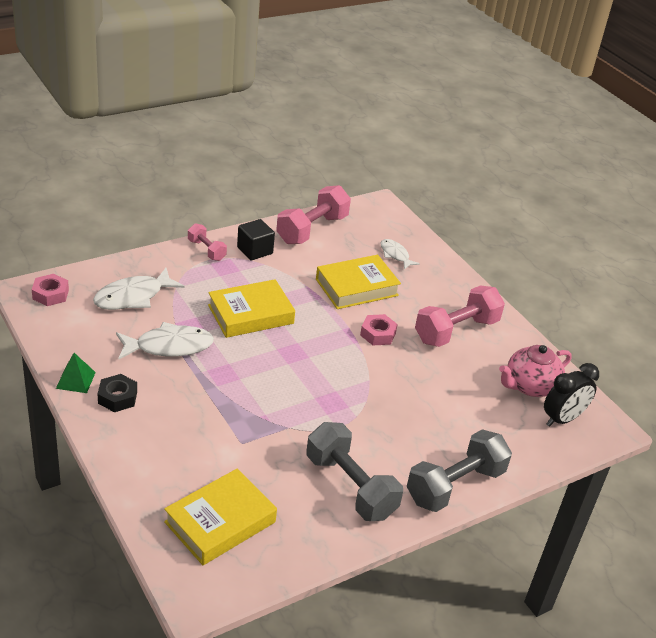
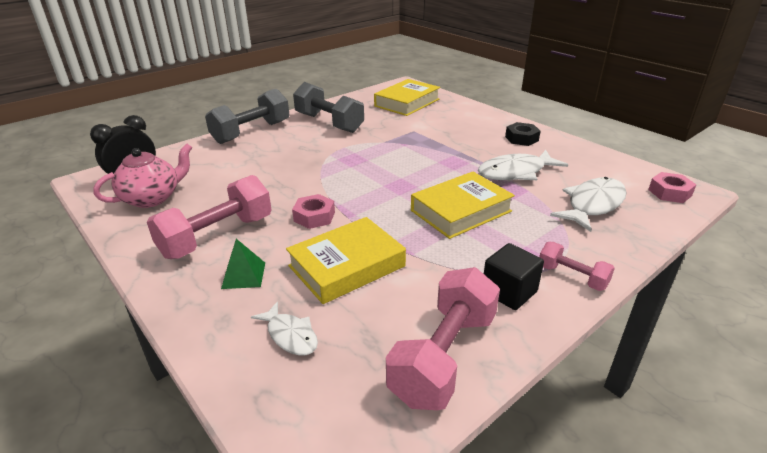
camera: 175 degrees right, 5 degrees down
green pyramid [56,353,96,393] -> green pyramid moved to [221,239,265,289]

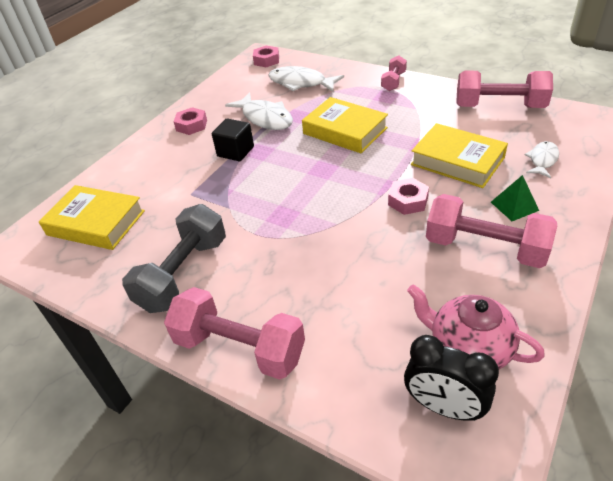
camera: 105 degrees left, 10 degrees up
grey dumbbell [205,89,290,144] -> pink dumbbell [164,287,305,380]
black cube [484,243,544,310] -> black cube moved to [212,118,254,161]
black nut [505,122,541,146] -> pink nut [174,107,207,135]

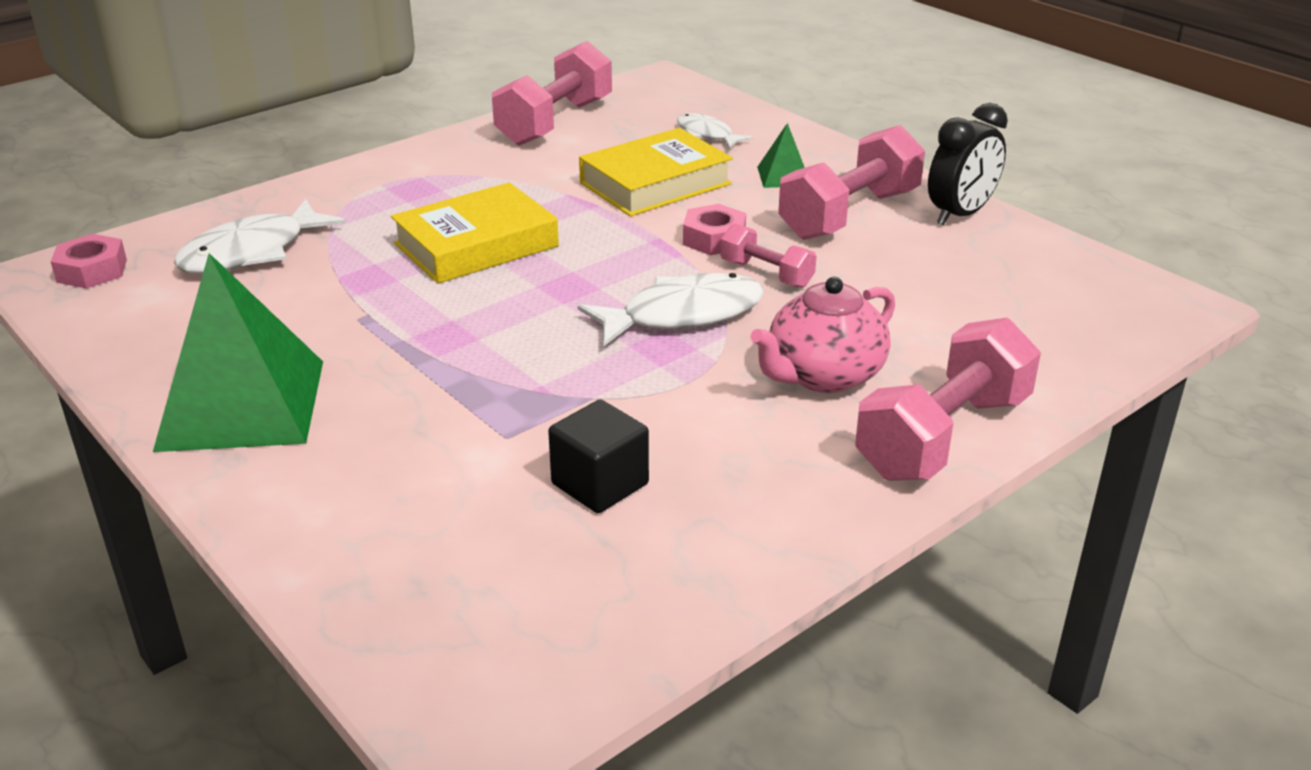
camera: 75 degrees left, 10 degrees down
yellow book [39,185,145,250] -> none
grey dumbbell [122,204,226,313] -> none
pink nut [174,107,207,135] -> green pyramid [153,253,323,452]
black cube [212,118,254,161] -> black cube moved to [548,400,649,513]
white fish [225,92,293,130] -> white fish moved to [578,273,764,346]
pink dumbbell [381,55,407,91] -> pink dumbbell moved to [721,223,817,288]
black clock [404,335,499,421] -> black clock moved to [928,103,1008,225]
pink teapot [407,284,545,369] -> pink teapot moved to [750,277,895,393]

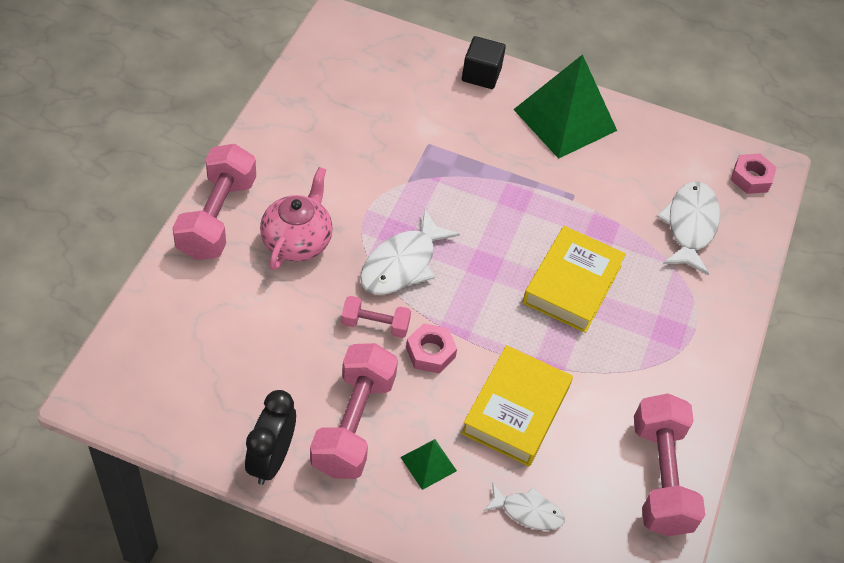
camera: 145 degrees right, 20 degrees up
black cube [548,400,649,513] -> black cube moved to [462,36,506,89]

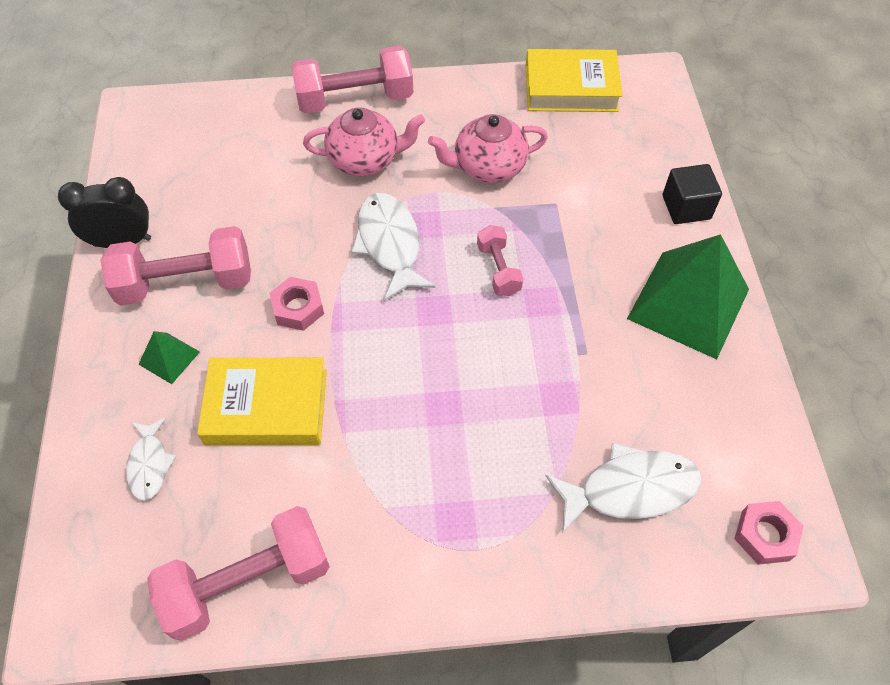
camera: 70 degrees right, 5 degrees up
pink dumbbell [341,296,411,338] -> pink dumbbell moved to [477,225,523,296]
white fish [360,209,460,295] -> white fish turned 60 degrees clockwise [351,193,435,301]
yellow book [523,226,626,333] -> yellow book moved to [526,49,623,112]
none -> pink teapot [428,114,548,183]

